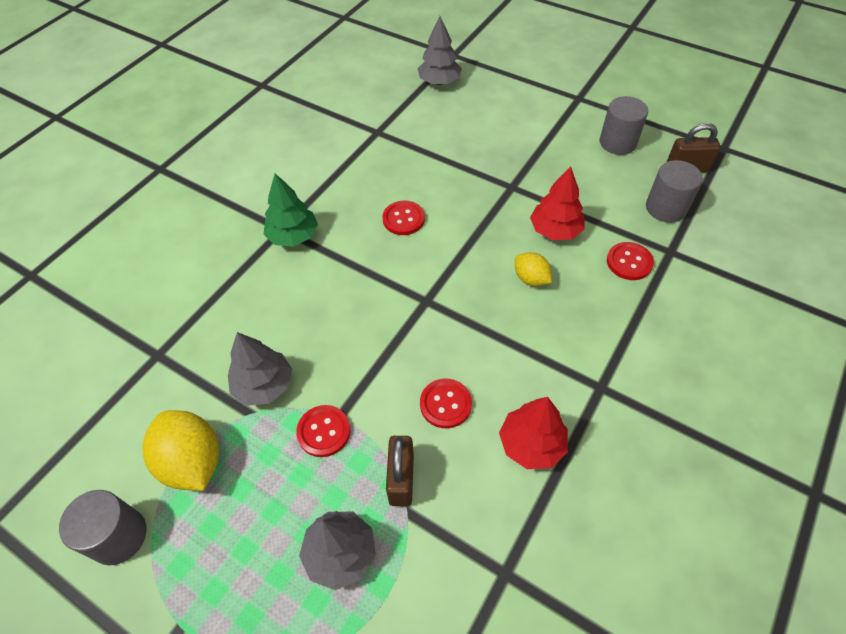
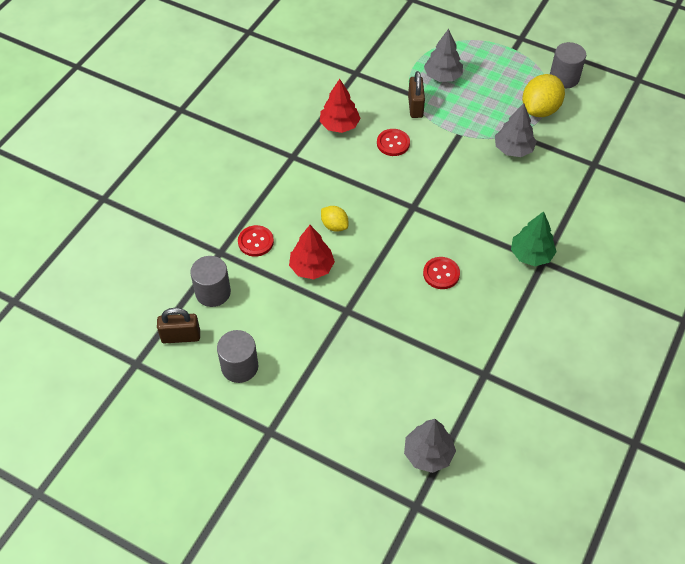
camera: 175 degrees right, 0 degrees up
yellow lemon [142,410,219,491] -> yellow lemon turned 75 degrees clockwise [522,74,565,117]
red button [296,405,350,457] -> none

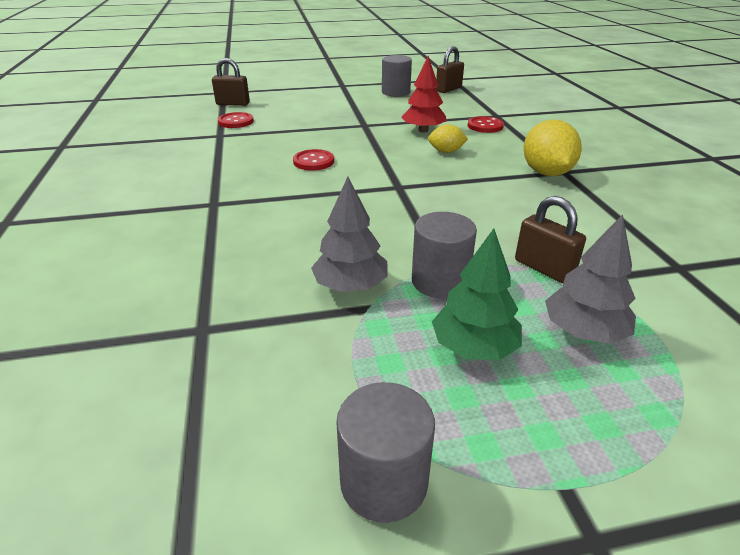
camera: 140 degrees right, 20 degrees down
grey cylinder [190,256,231,307] -> grey cylinder moved to [412,212,477,299]
red tree [320,79,361,133] -> none
red button [377,129,410,156] -> red button moved to [218,112,254,128]
grey tree [404,419,456,473] -> brown padlock [212,58,250,106]
green tree [511,211,557,266] -> green tree moved to [432,228,522,360]
yellow lemon [522,74,565,117] -> yellow lemon moved to [523,120,582,176]

